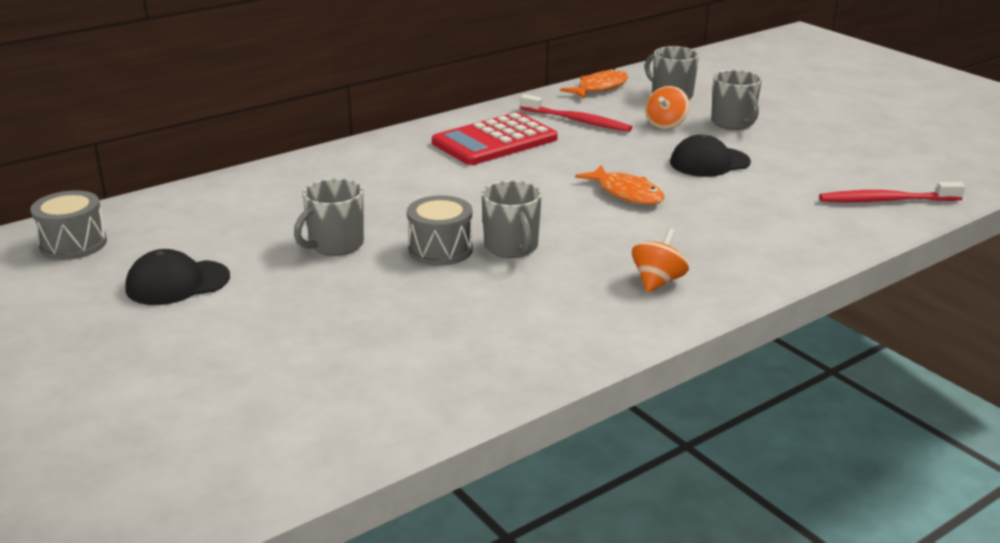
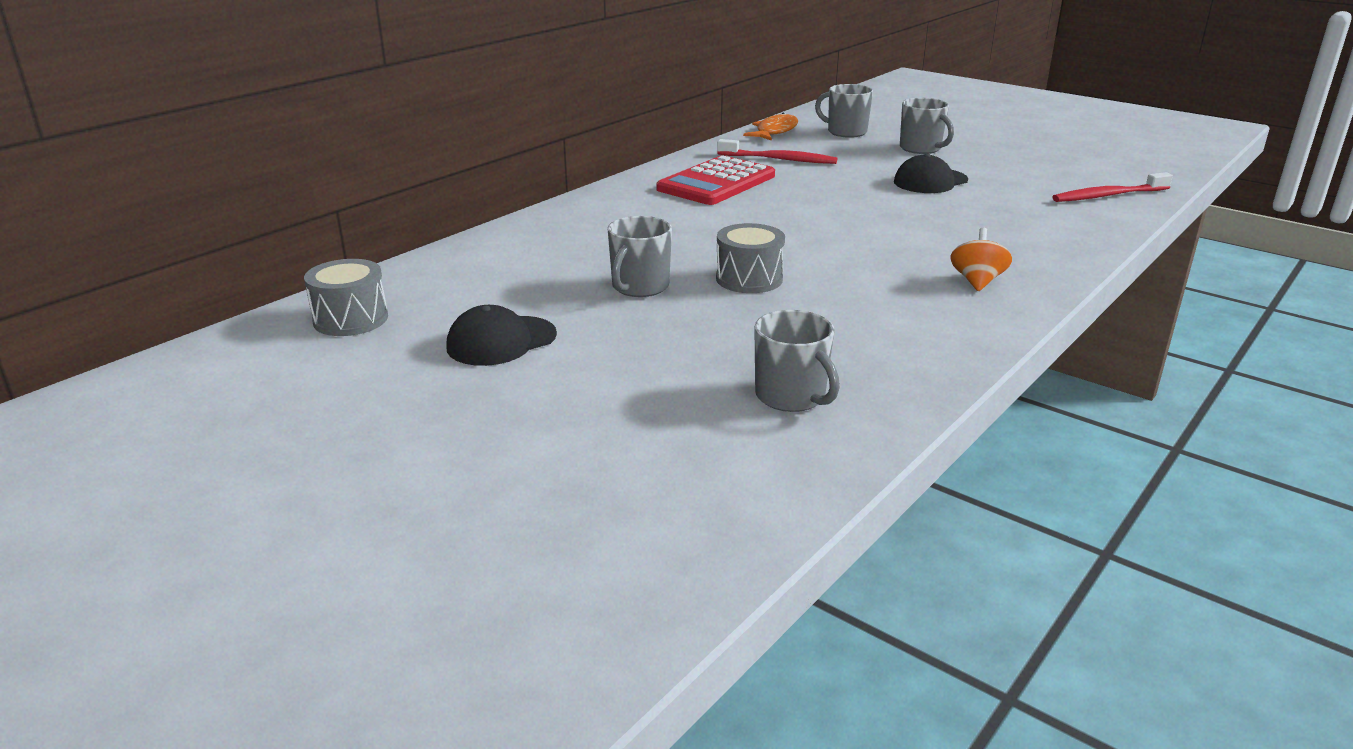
camera: 15 degrees left, 0 degrees up
grey mug [481,180,542,258] -> grey mug moved to [754,310,840,412]
orange fish [575,165,664,205] -> none
orange spinning top [645,86,690,129] -> none

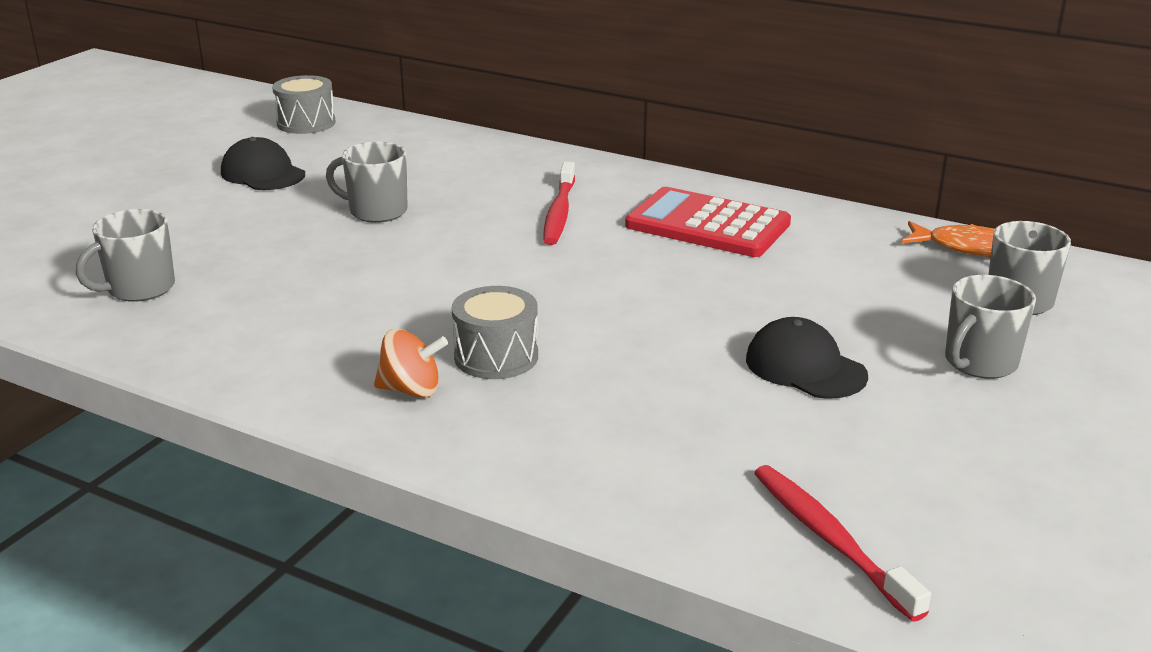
camera: 80 degrees right, 0 degrees up
grey drum [716,223,785,293] -> grey drum moved to [452,286,538,379]
red toothbrush [717,139,838,164] -> red toothbrush moved to [543,162,575,245]

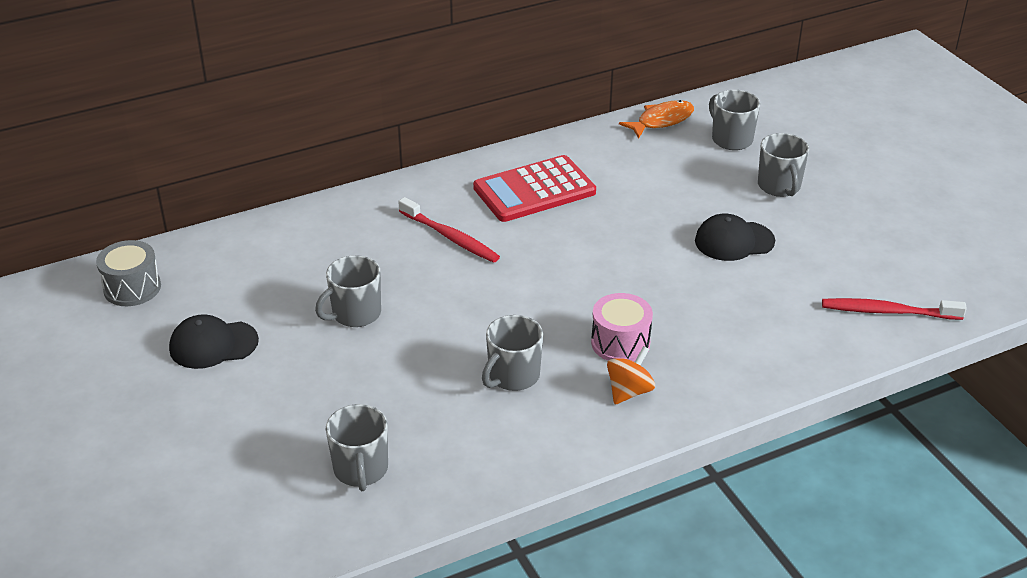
camera: 55 degrees left, 10 degrees up
grey drum [452,286,538,379] -> pink drum [591,293,653,362]
none -> grey mug [482,315,543,391]

